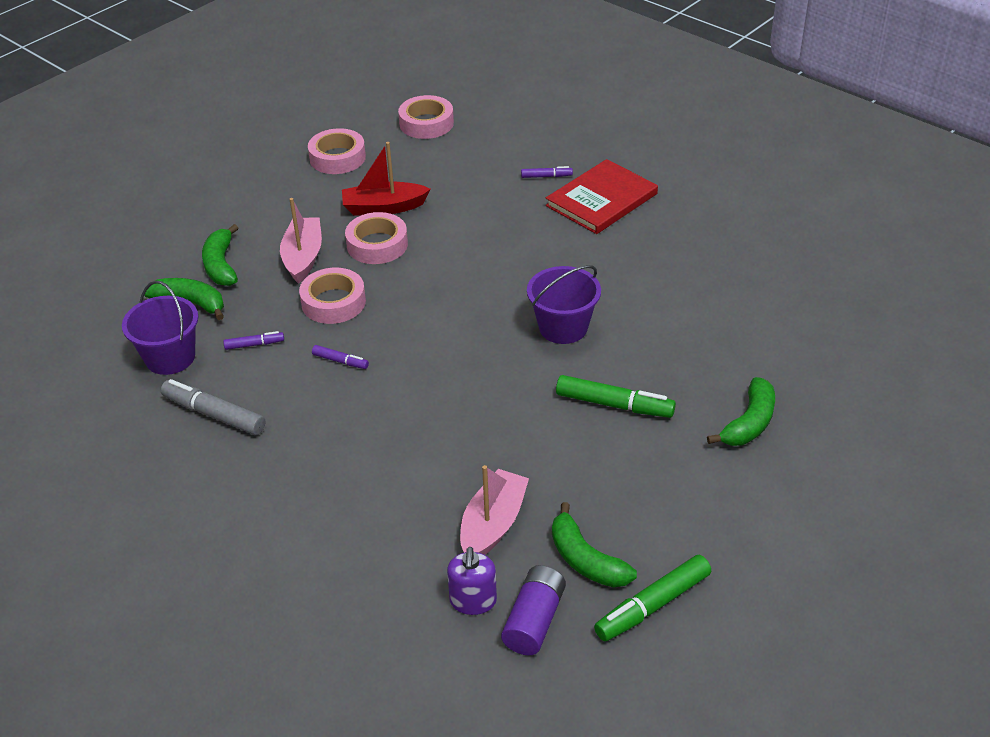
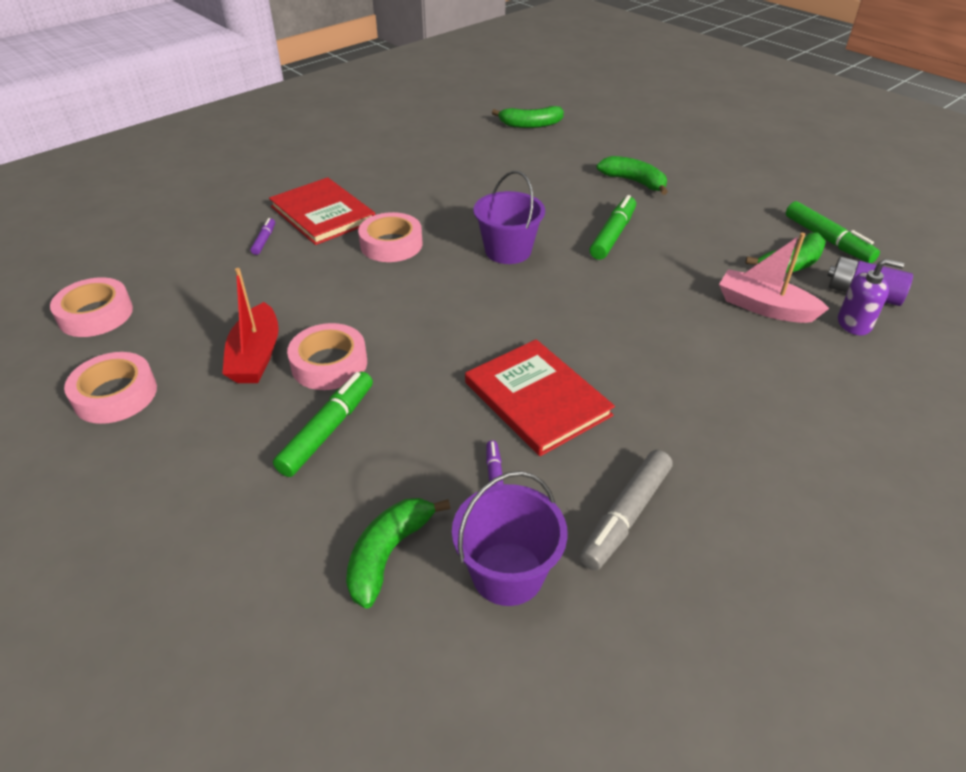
camera: 85 degrees left, 0 degrees up
green banana [202,224,238,286] -> green banana moved to [492,106,564,128]
pink boat [280,198,322,284] -> green marker [273,371,373,477]
pink tape [299,268,366,324] -> pink tape moved to [358,212,422,262]
purple marker [312,345,369,369] -> red book [465,339,615,456]

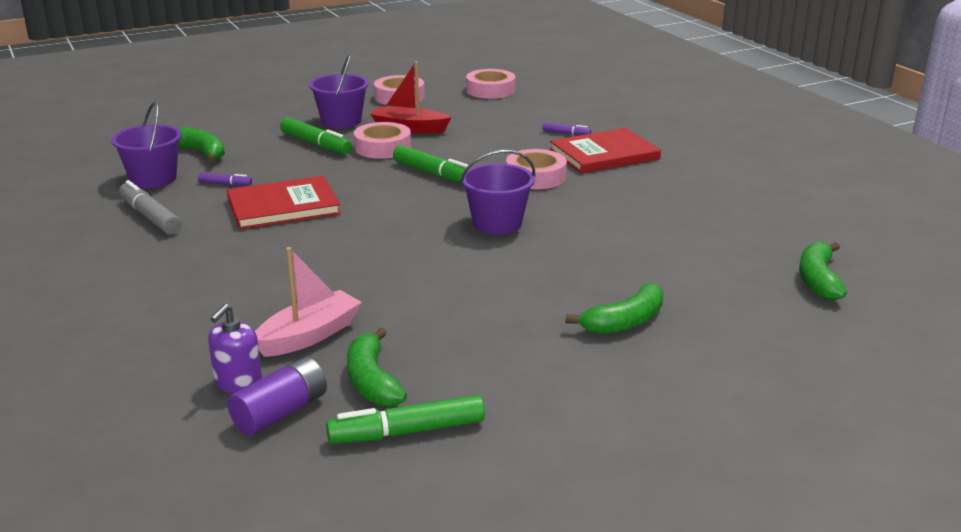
camera: 105 degrees right, 15 degrees down
green marker [590,195,636,260] -> green marker moved to [393,145,468,183]
none -> purple bucket [309,54,369,129]

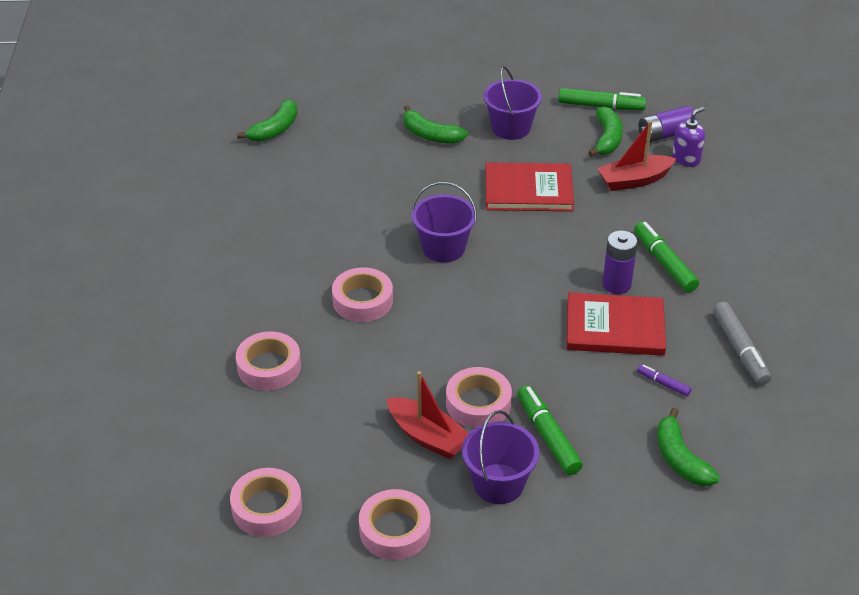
camera: 155 degrees left, 15 degrees up
purple bucket [111,102,182,188] -> purple bucket moved to [484,66,542,140]
pink boat [255,247,362,357] -> red boat [597,120,677,191]
green marker [393,145,468,183] -> green marker moved to [634,222,699,292]
purple marker [542,122,591,135] -> pink tape [236,331,301,391]
red book [550,128,661,174] -> red book moved to [486,163,574,211]
green banana [565,283,664,334] -> green banana turned 135 degrees counterclockwise [403,105,468,144]
none -> purple battery [602,231,638,294]

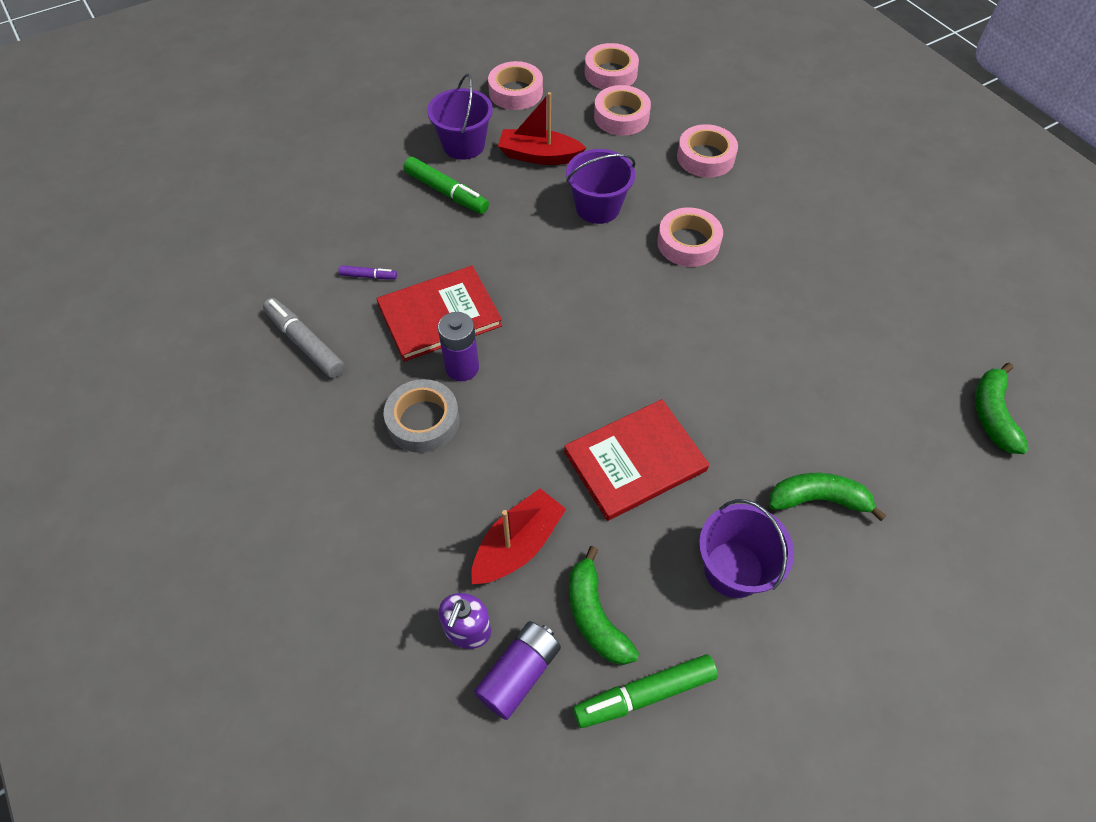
camera: 150 degrees right, 15 degrees up
purple bucket [412,182,477,263] -> purple bucket moved to [566,149,636,224]
pink tape [446,367,512,428] -> pink tape moved to [594,85,651,136]
green marker [634,222,699,292] -> grey tape [384,379,460,453]
green banana [657,408,720,486] -> none

